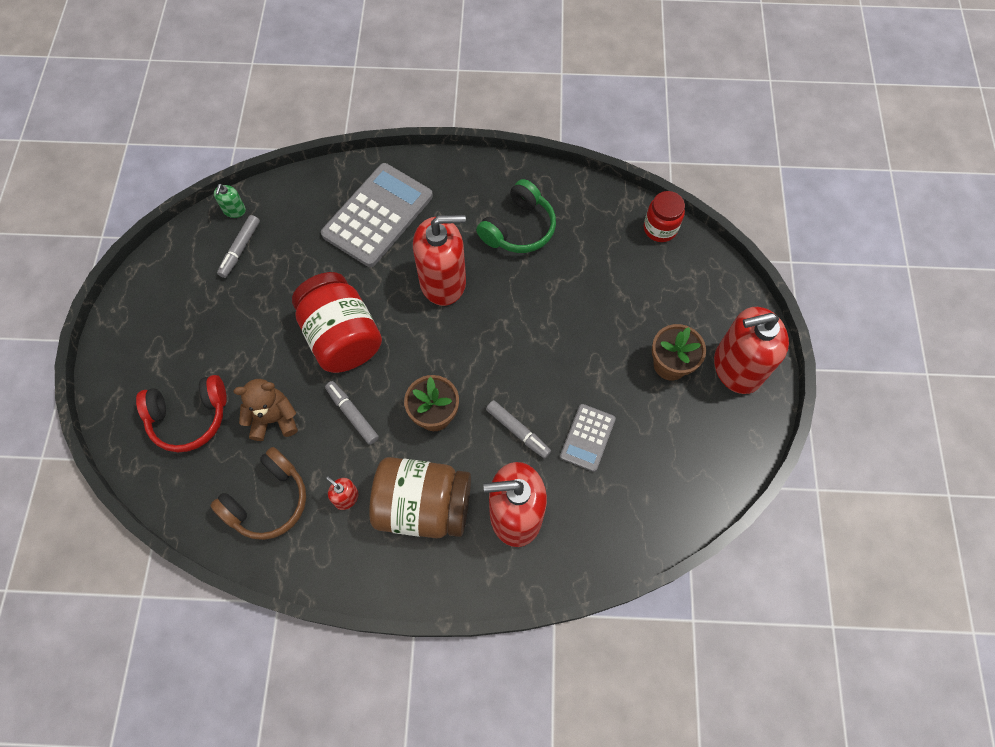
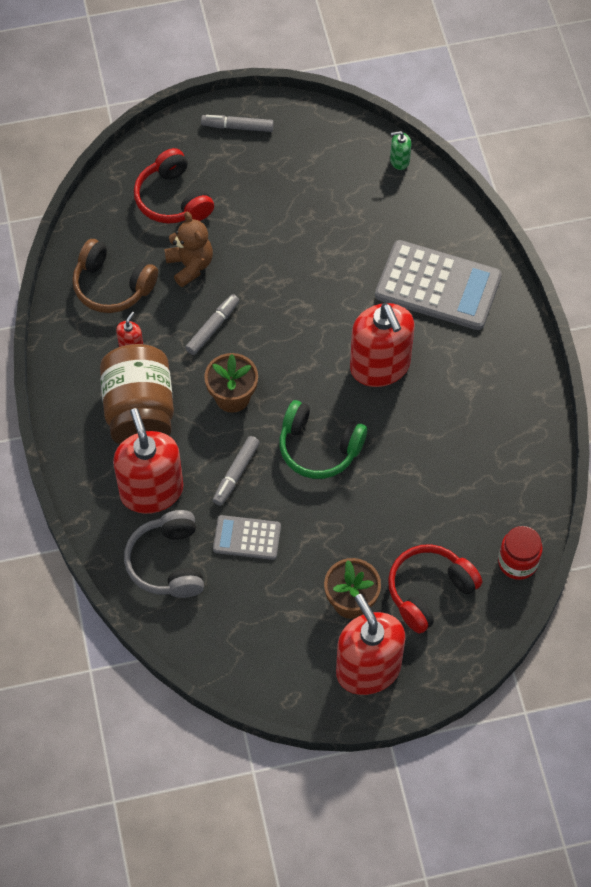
camera: 75 degrees right, 5 degrees down
grey marker [217,215,260,278] -> grey marker moved to [201,115,274,132]
red jar [292,272,382,373] -> none
green headphones [476,179,556,253] -> green headphones moved to [279,400,367,479]
none -> grey headphones [124,510,204,598]
none -> red headphones [388,544,482,634]

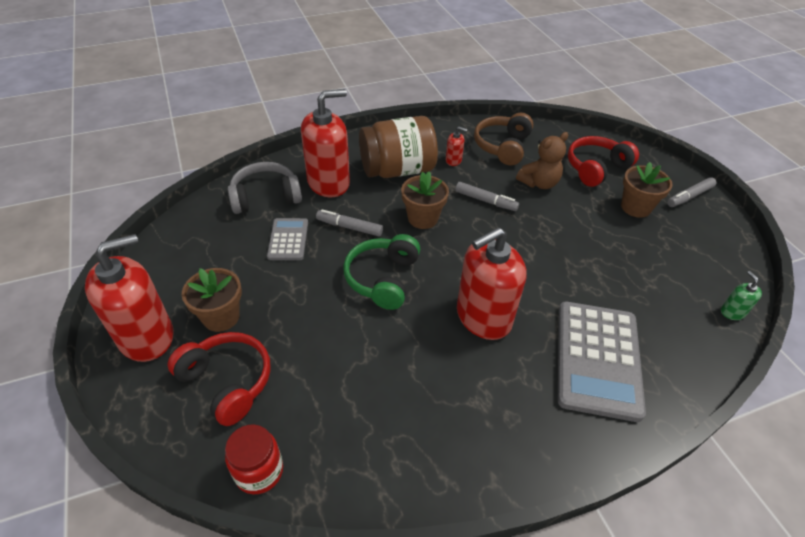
camera: 80 degrees right, 15 degrees down
grey marker [201,115,274,132] -> grey marker turned 120 degrees counterclockwise [667,177,716,207]
none -> brown flower pot [621,162,673,218]

